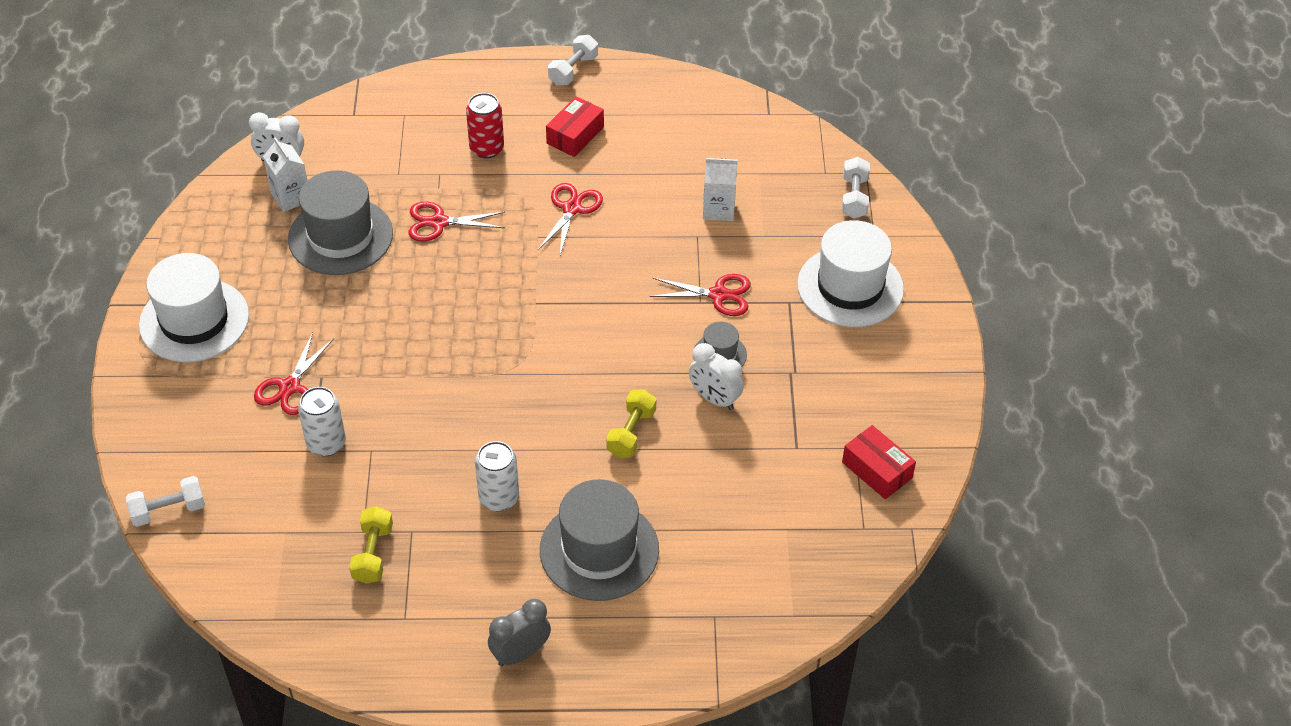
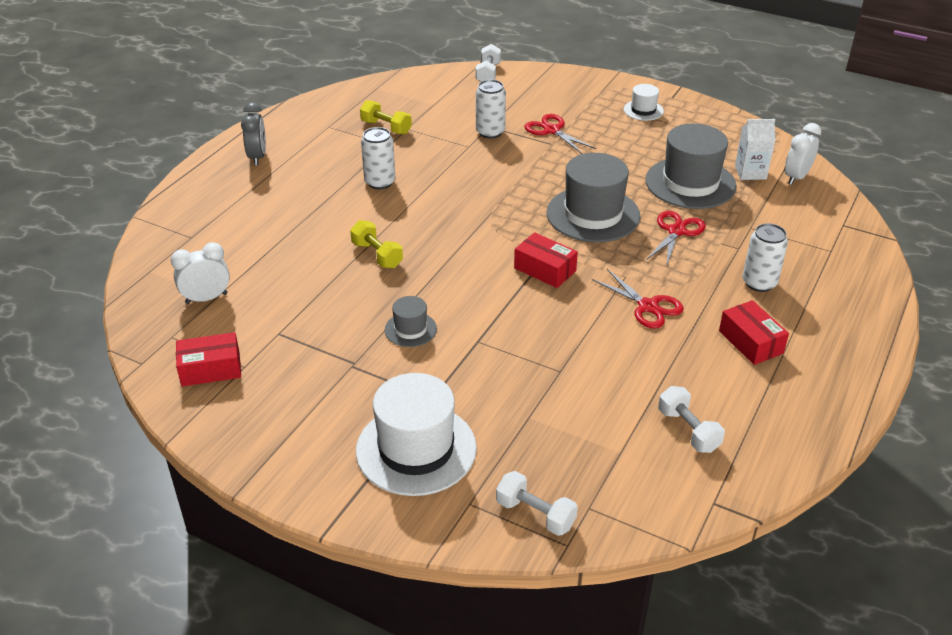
camera: 120 degrees right, 10 degrees down
white hat [139,253,249,362] -> white hat [624,84,664,121], size x0.49
red can [466,93,504,158] -> white can [742,223,788,292]
grey hat [540,479,659,601] -> grey hat moved to [547,153,640,242]
white dumbbell [548,35,598,86] -> white dumbbell moved to [658,386,725,453]
red scissors [650,274,751,316] -> none
white clock [689,343,744,410] -> white clock moved to [171,242,230,304]
white carton [703,158,738,221] -> none
none -> red box [514,232,578,288]

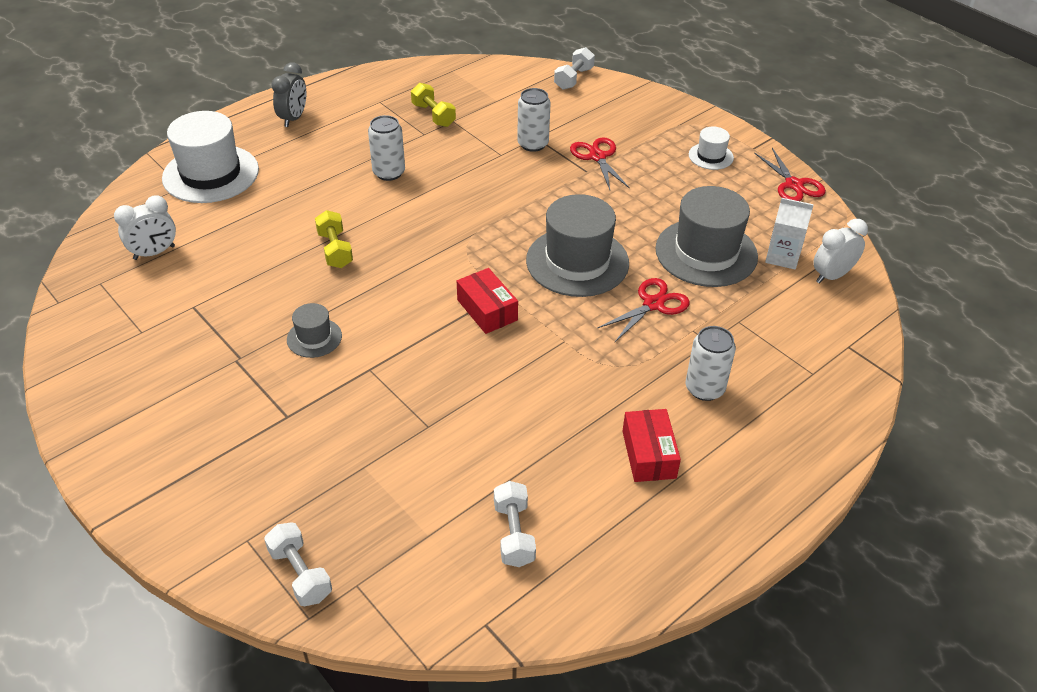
camera: 20 degrees right, 5 degrees up
white clock [171,242,230,304] -> white clock turned 150 degrees clockwise [114,195,176,260]
red box [176,332,241,386] -> none
white hat [356,373,477,496] -> white hat moved to [162,111,259,203]
red scissors [592,269,684,329] -> red scissors moved to [754,148,826,201]

